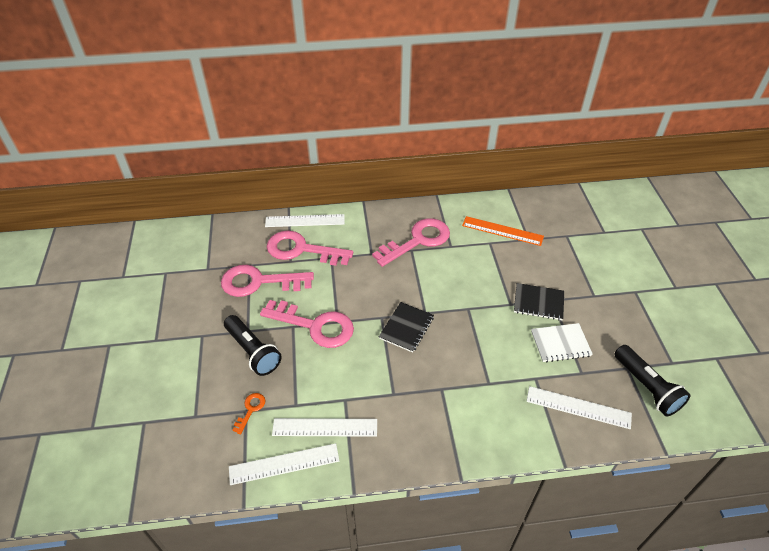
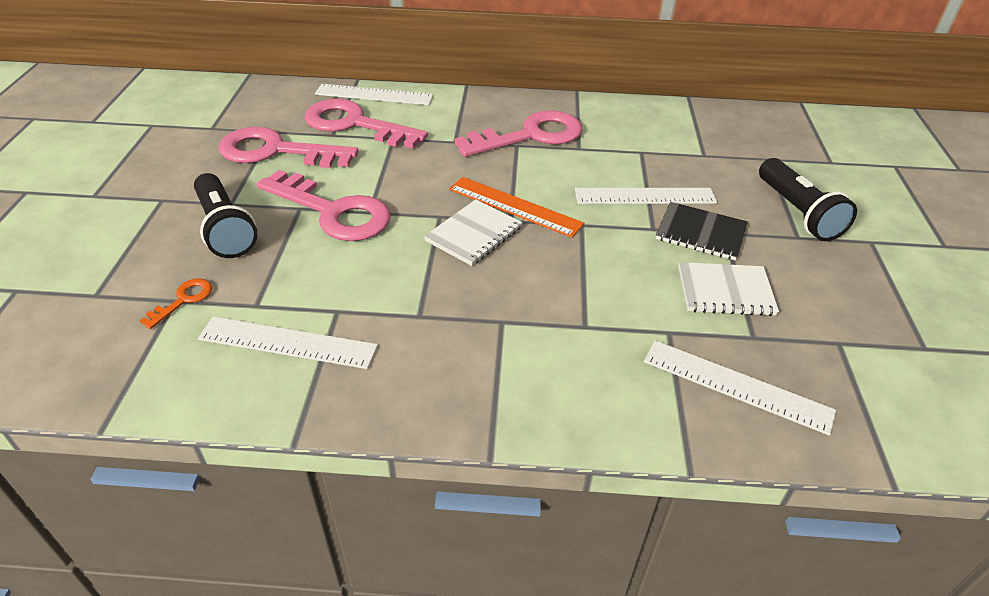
camera: 10 degrees right, 5 degrees down
white ruler [229,443,339,485] -> white ruler moved to [575,188,717,204]
black notebook [379,302,434,353] -> white notebook [424,199,523,266]
orange ruler [462,216,544,246] -> orange ruler moved to [449,177,584,238]
black flashlight [614,345,691,417] -> black flashlight moved to [759,158,857,241]

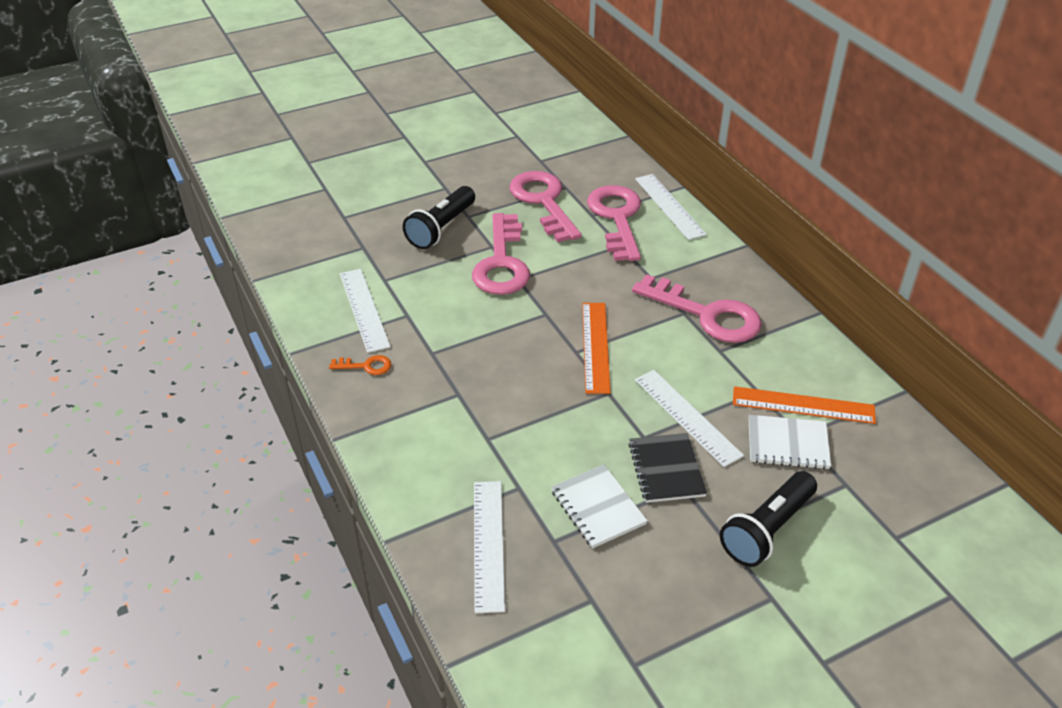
camera: 60 degrees right, 0 degrees up
orange key [140,279,212,329] -> orange key moved to [329,355,391,375]
white notebook [424,199,523,266] -> white notebook moved to [749,415,831,470]
none -> orange ruler [733,386,876,424]

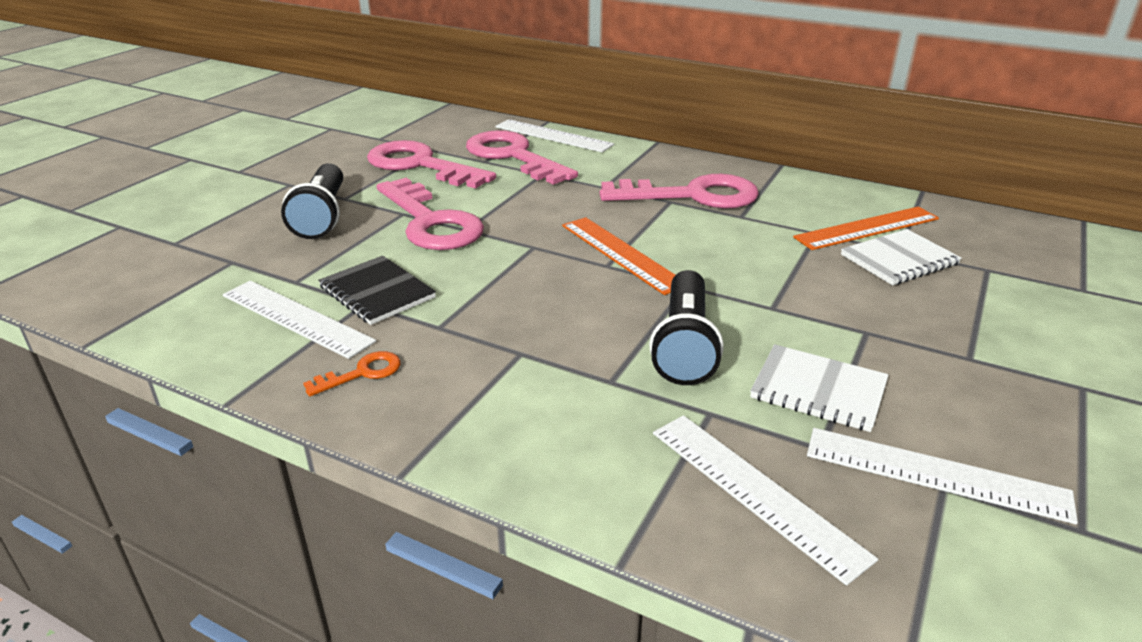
camera: 35 degrees left, 10 degrees down
black notebook [629,433,707,503] -> black notebook moved to [318,256,436,325]
white ruler [635,370,744,467] -> white ruler moved to [807,428,1078,524]
black flashlight [720,471,817,567] -> black flashlight moved to [649,270,724,385]

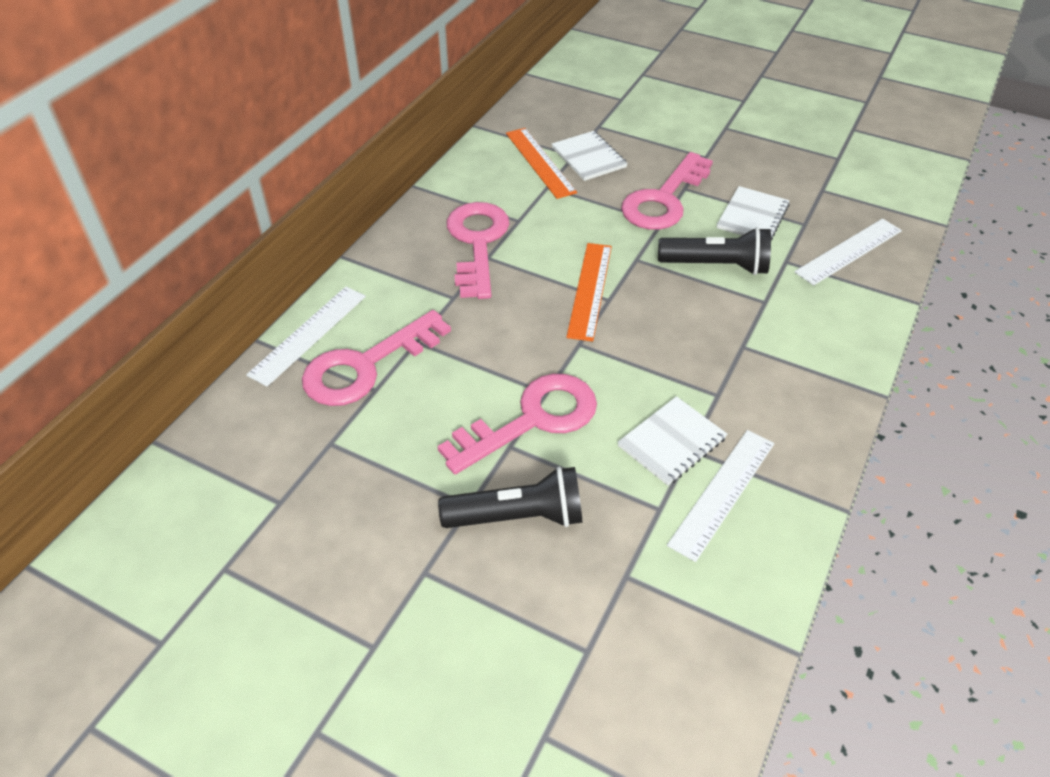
camera: 90 degrees left, 15 degrees up
orange key [303,351,401,396] -> none
black notebook [318,256,436,325] -> white notebook [617,396,727,486]
pink key [367,140,496,189] -> pink key moved to [621,152,713,230]
orange ruler [562,217,675,295] -> orange ruler turned 45 degrees counterclockwise [566,243,612,342]
white ruler [807,428,1078,524] -> none

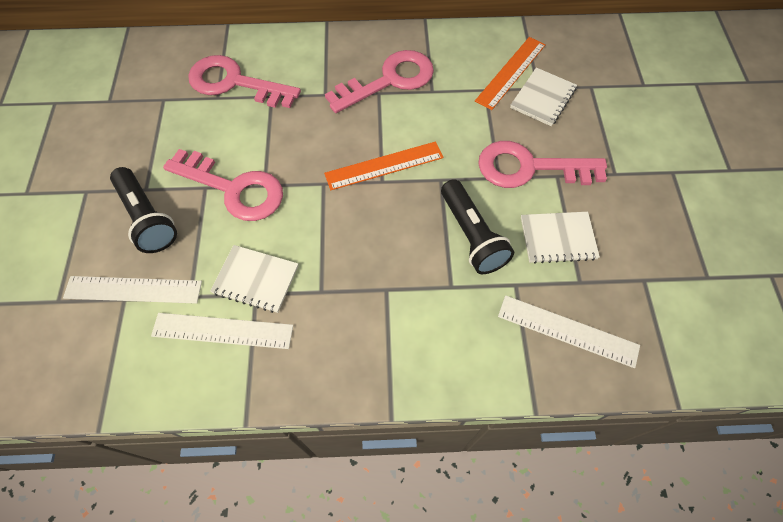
camera: 60 degrees right, 15 degrees up
white ruler [246,287,366,387] -> white ruler moved to [63,276,202,304]

